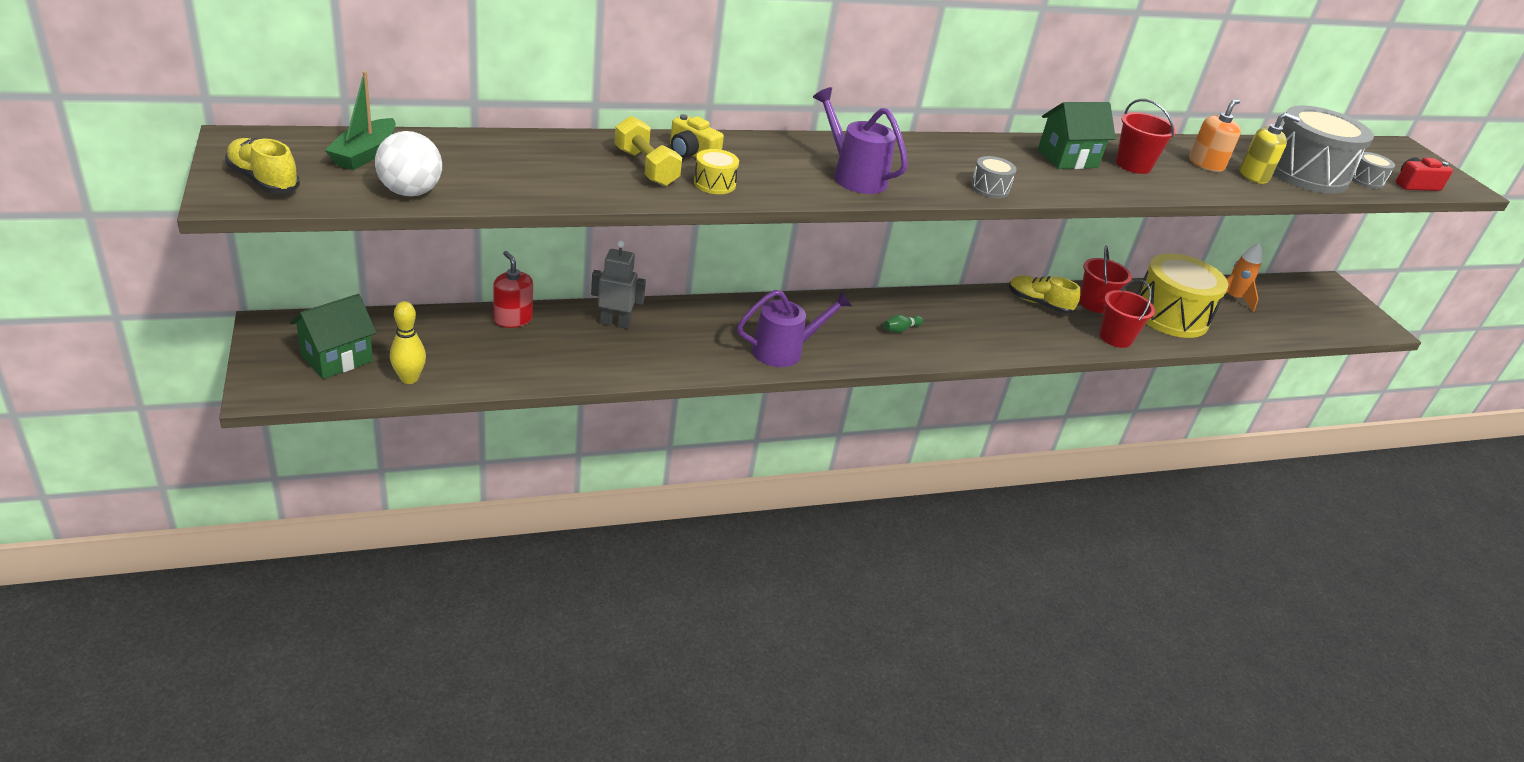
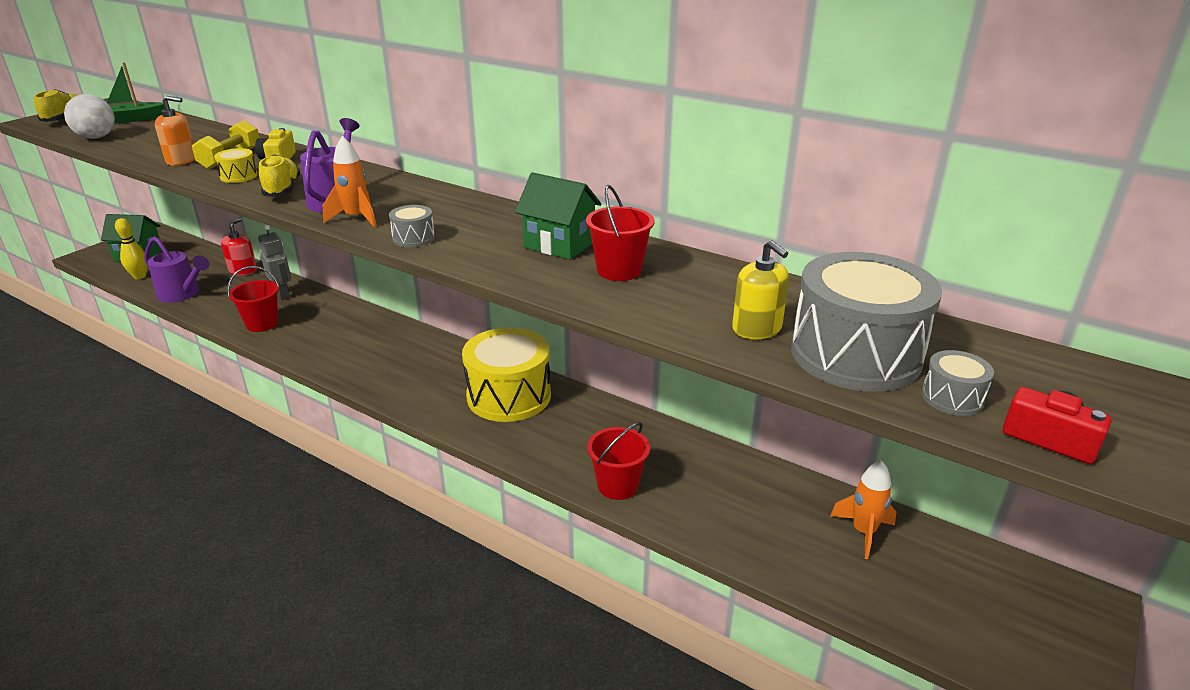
camera: 55 degrees right, 5 degrees down
purple watering can [737,290,852,367] -> purple watering can moved to [145,236,209,303]
green bowling pin [884,315,923,333] -> none
yellow shoe [1009,275,1080,314] -> yellow shoe moved to [259,154,300,197]
red bucket [1079,245,1132,313] -> red bucket moved to [227,266,279,332]
yellow drum [1138,253,1228,338] -> yellow drum moved to [462,327,551,422]
orange soap dispenser [1189,99,1241,172] -> orange soap dispenser moved to [155,96,195,166]
none -> orange rocket [323,136,377,227]

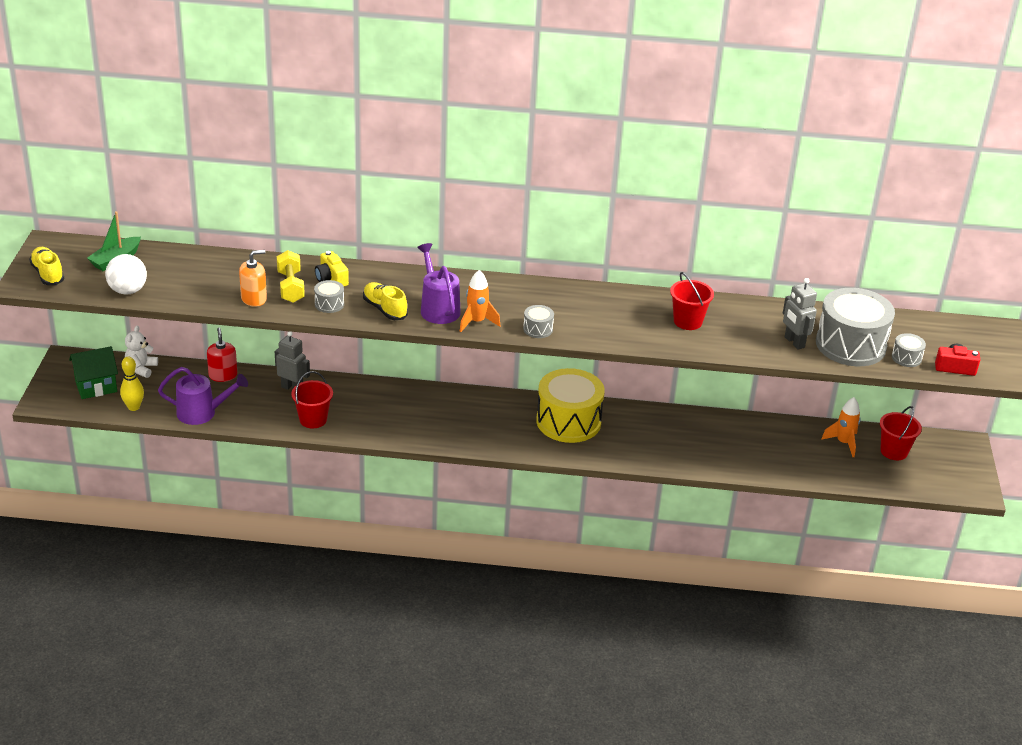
camera: 30 degrees left, 5 degrees up
yellow drum [214,148,258,183] -> grey drum [314,280,344,313]
green house [515,172,602,260] -> none
red bucket [587,422,650,500] -> red bucket moved to [880,406,922,460]
yellow soap dispenser [732,240,789,339] -> grey robot [783,278,817,350]
none -> white teddy bear [125,326,158,378]

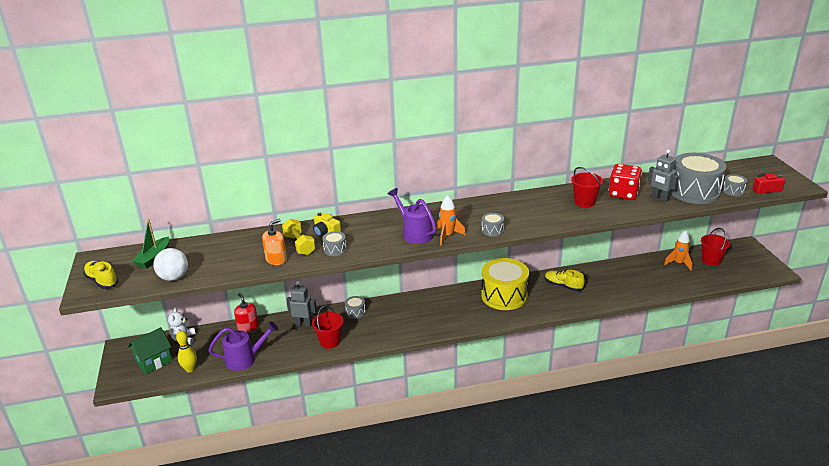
camera: 15 degrees left, 5 degrees down
yellow shoe [363,282,408,320] -> yellow shoe moved to [545,270,585,291]
none -> grey drum [345,296,366,319]
none -> red dice [608,164,642,200]

